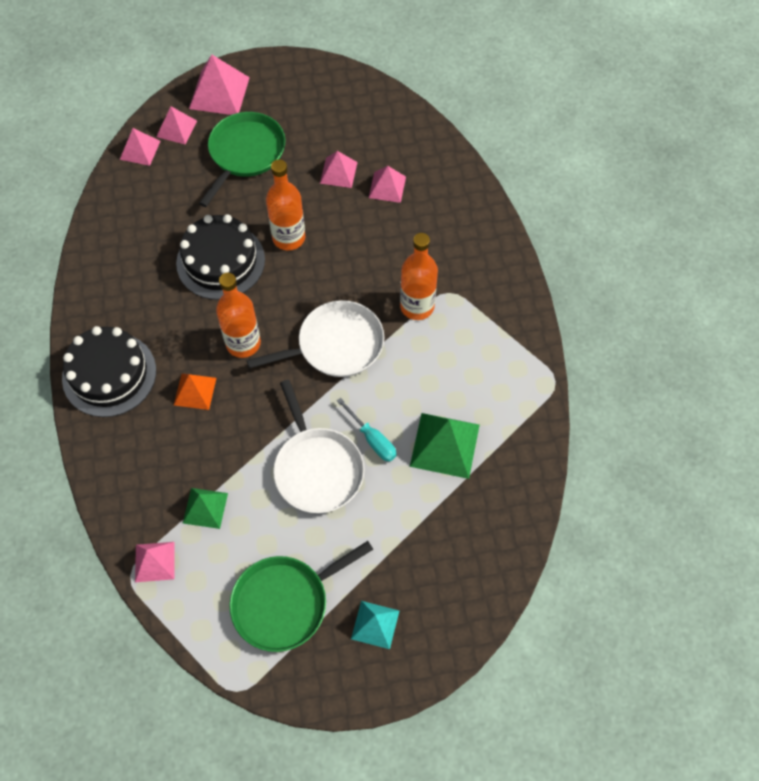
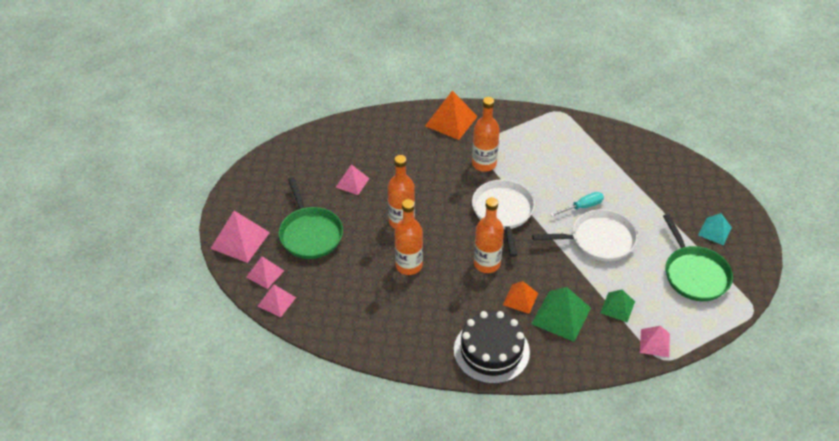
camera: 75 degrees left, 15 degrees down
black cake [176,214,265,300] -> orange bottle [395,199,423,275]
green pan [199,112,285,207] -> green pan turned 150 degrees counterclockwise [279,177,343,259]
pink pyramid [369,166,406,203] -> none
green pyramid [410,413,480,479] -> green pyramid moved to [532,287,591,342]
none -> orange pyramid [425,91,478,140]

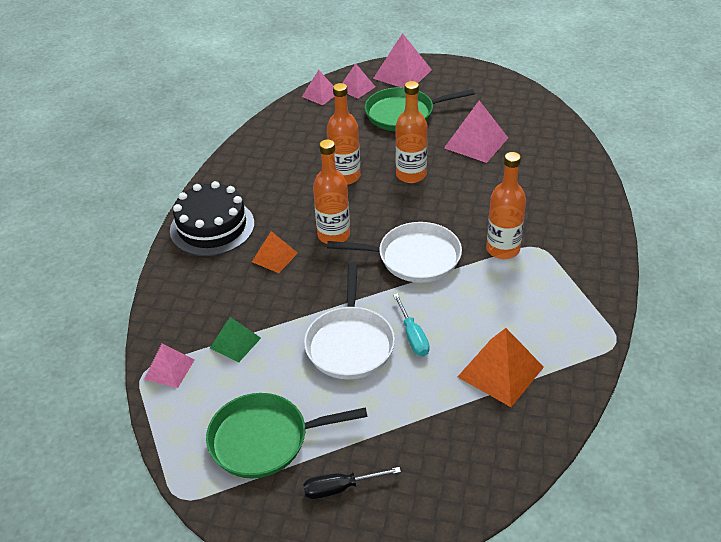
camera: 100 degrees right, 5 degrees down
pink pyramid [336,164,370,195] -> pink pyramid [444,100,508,163], size x1.62
orange pyramid [425,91,478,140] -> orange pyramid moved to [458,328,544,407]
green pyramid [532,287,591,342] -> none
turquoise pyramid [698,213,732,245] -> black screwdriver [303,467,401,499]

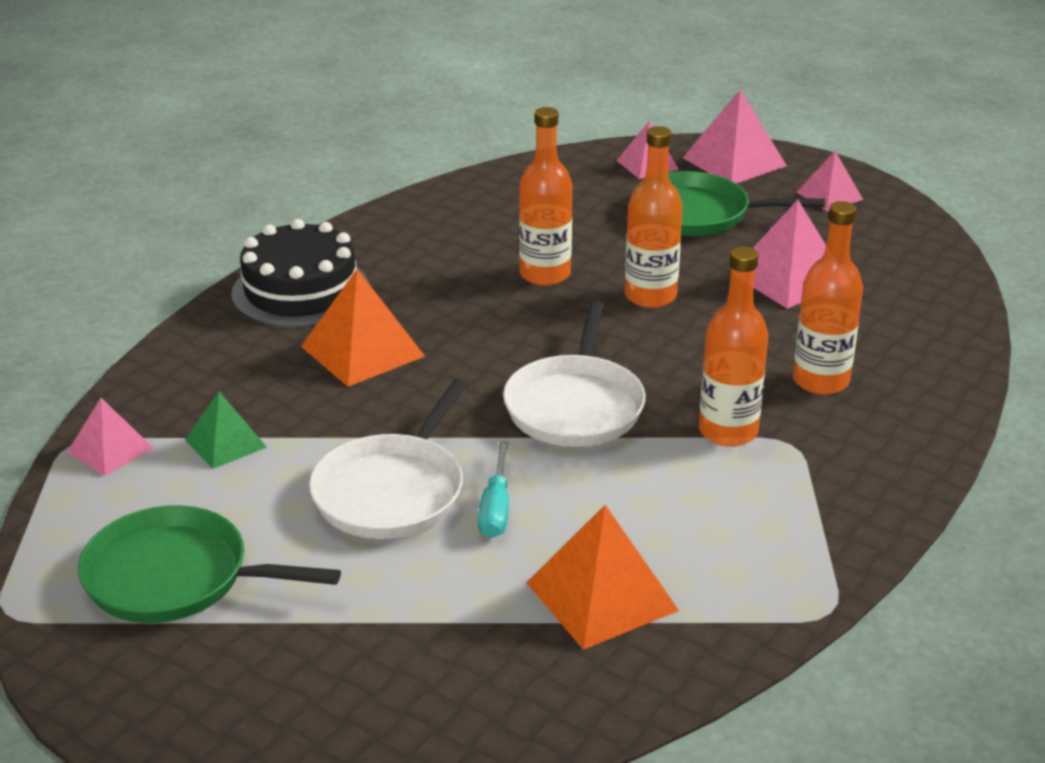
camera: 20 degrees right, 10 degrees down
orange pyramid [252,231,298,273] -> orange pyramid [301,269,425,387], size x1.62
pink pyramid [302,70,334,105] -> pink pyramid moved to [796,151,863,211]
black screwdriver [303,467,401,499] -> none
orange bottle [313,139,350,244] -> orange bottle moved to [793,201,863,395]
white pan [327,222,462,283] -> white pan turned 75 degrees clockwise [503,301,646,447]

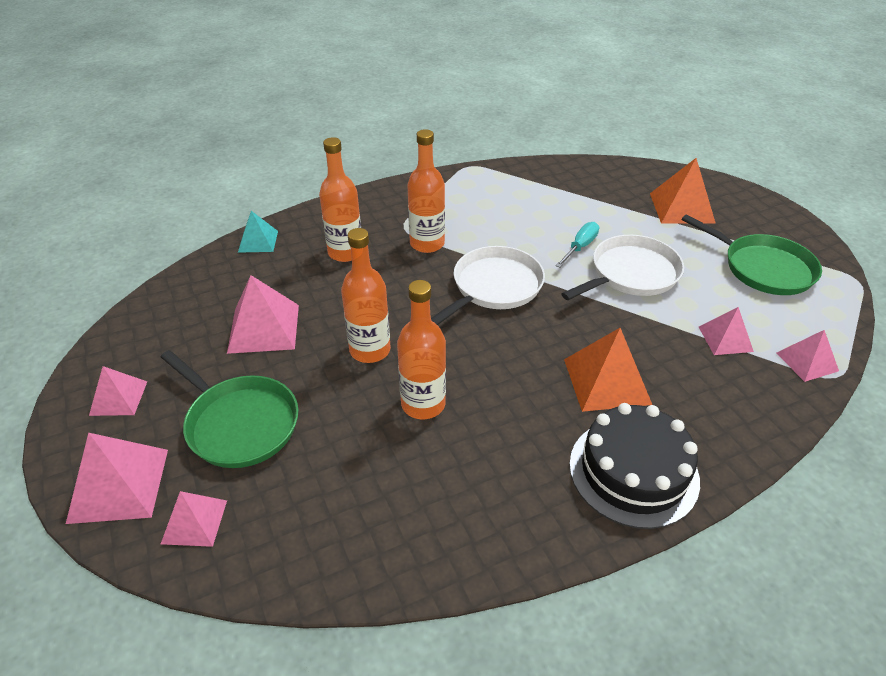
camera: 150 degrees left, 10 degrees up
green pyramid [185,391,267,469] -> pink pyramid [699,307,754,355]
orange pyramid [526,505,679,650] -> orange pyramid moved to [650,158,716,224]
none -> turquoise pyramid [238,211,278,253]

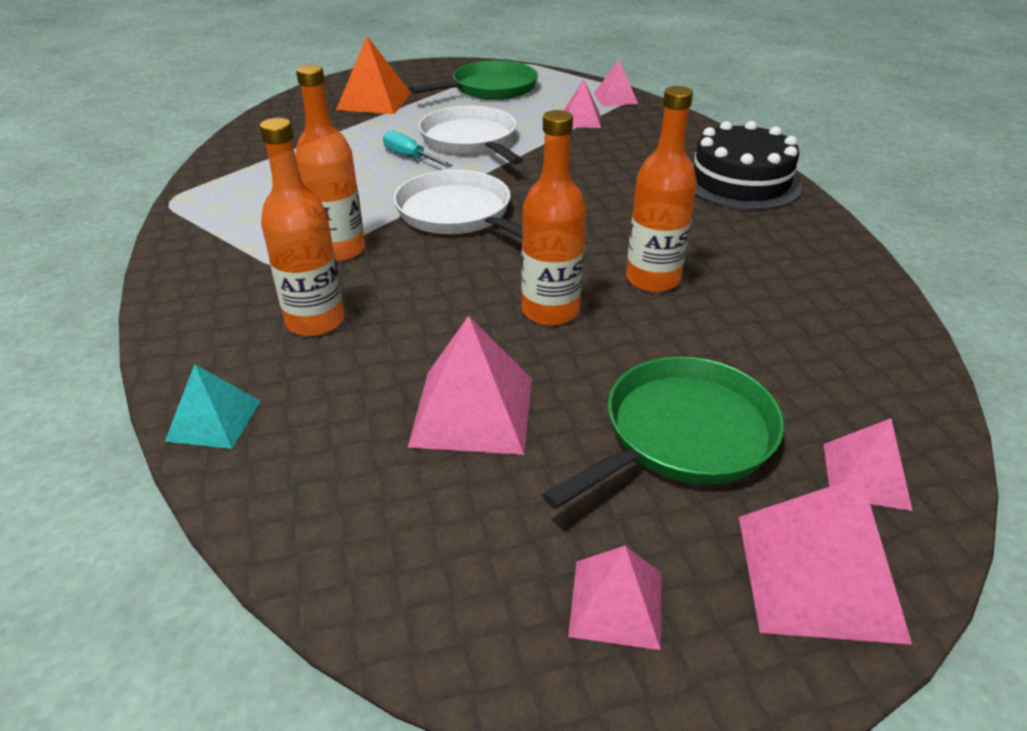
camera: 80 degrees left, 5 degrees down
orange pyramid [564,328,652,412] -> none

